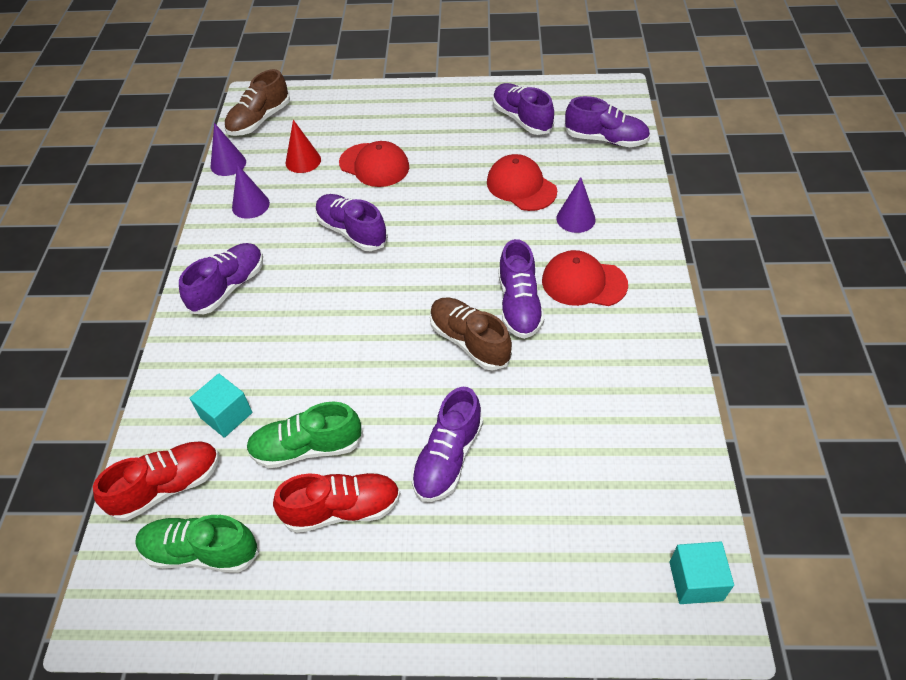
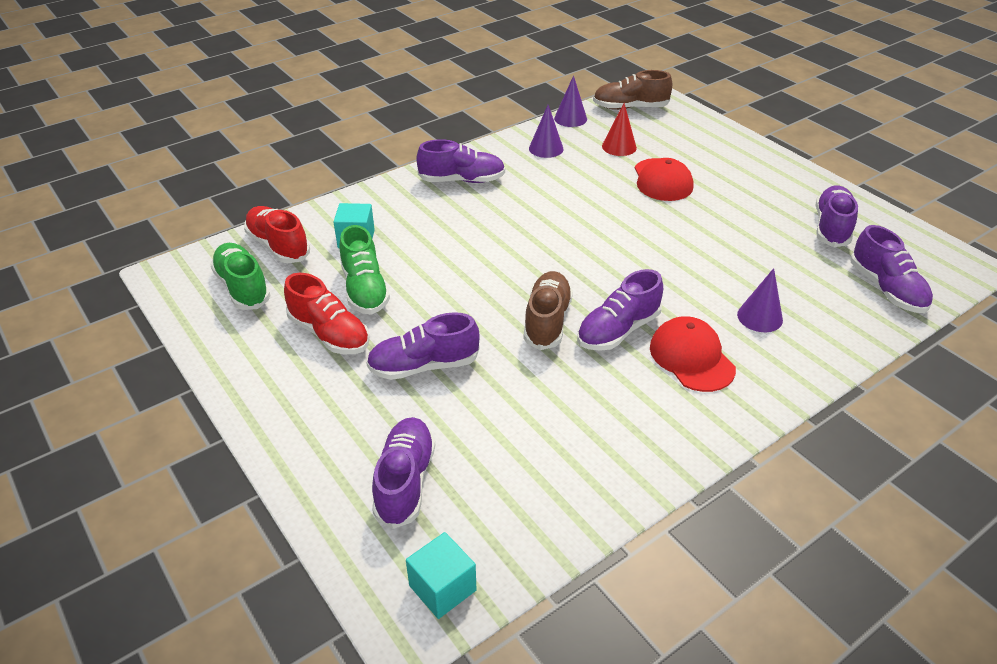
camera: 50 degrees right, 10 degrees down
red shoe [93,441,219,521] -> red shoe turned 150 degrees counterclockwise [244,206,310,263]
green shoe [246,402,363,468] -> green shoe turned 150 degrees counterclockwise [339,225,390,315]
purple shoe [315,194,388,251] -> purple shoe moved to [372,417,435,529]
red cap [487,154,557,211] -> none

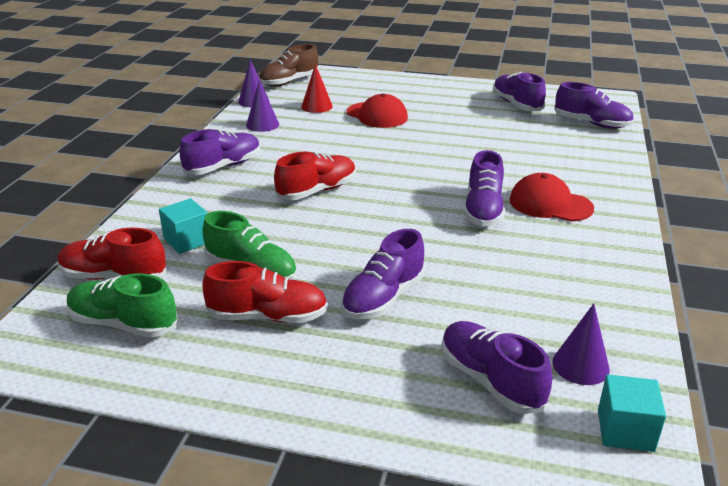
camera: 40 degrees left, 10 degrees down
brown shoe [524,271,573,350] -> none
purple cone [737,268,783,332] -> purple cone moved to [552,304,610,385]
none -> red shoe [274,152,356,200]

